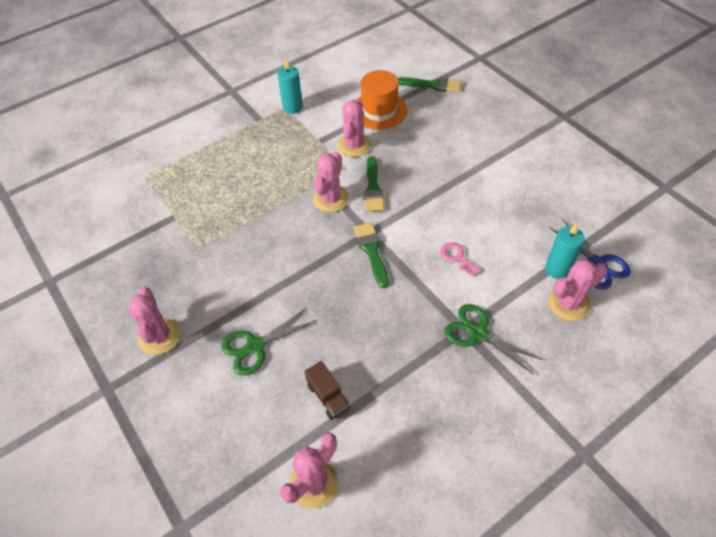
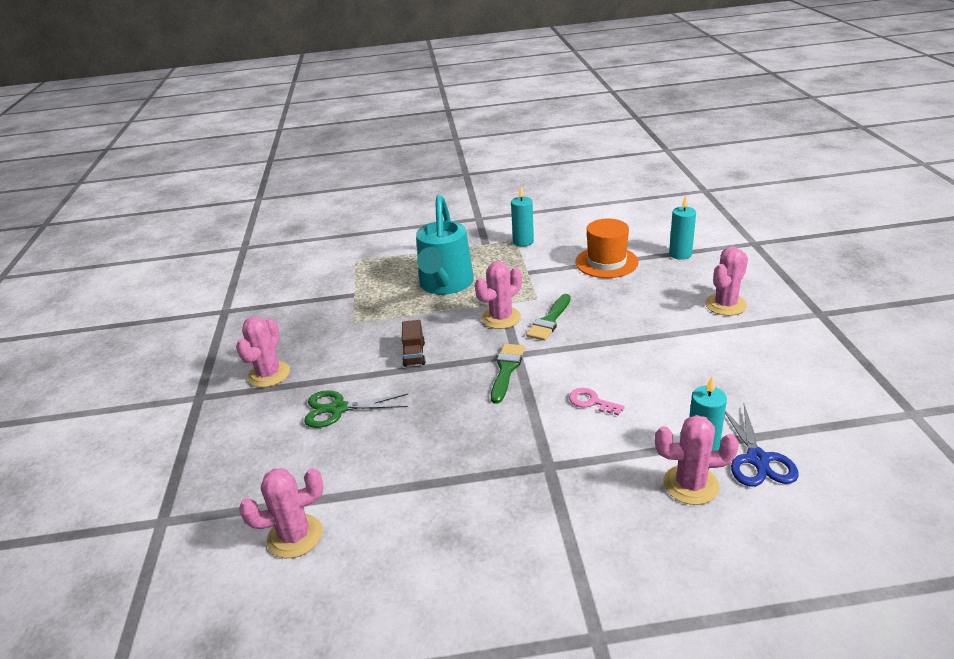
camera: 30 degrees right, 20 degrees down
brown truck [304,361,350,420] -> brown truck moved to [402,320,426,367]
pink cactus [337,99,371,157] -> pink cactus moved to [705,247,748,316]
green brush [398,77,461,92] -> turquoise candle [669,196,696,260]
pink key [440,242,481,277] -> pink key turned 45 degrees counterclockwise [569,388,625,416]
green scissors [444,304,543,375] -> none
none -> turquoise watering can [416,195,474,295]

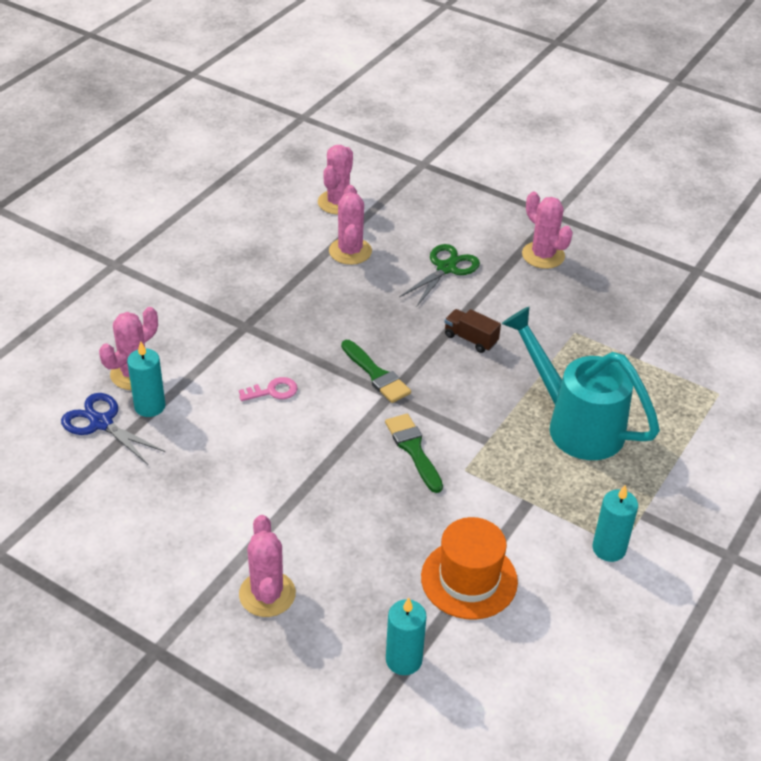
camera: 125 degrees right, 10 degrees up
pink cactus [475,261,522,329] -> pink cactus moved to [329,185,372,265]

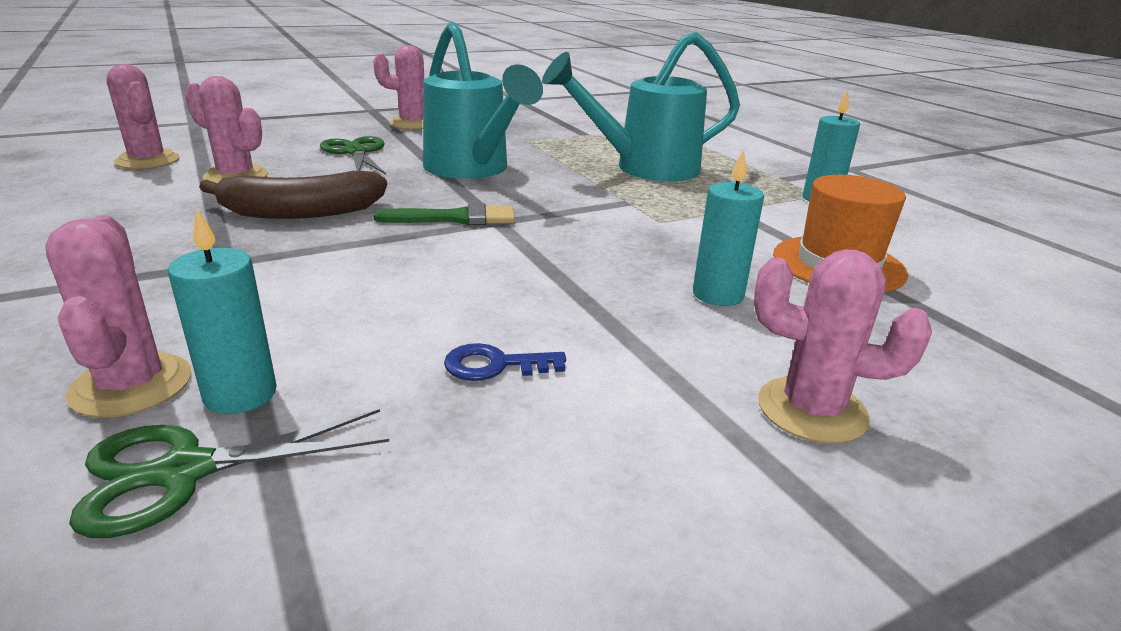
camera: 60 degrees left, 15 degrees down
blue scissors [61,393,166,465] -> green scissors [69,409,389,538]
pink key [239,377,298,401] -> none
green brush [385,413,443,493] -> none
turquoise candle [386,597,427,675] -> turquoise candle moved to [693,149,764,306]
brown truck [444,309,501,353] -> turquoise watering can [423,22,543,179]
none -> brown banana [199,171,387,219]
none -> blue key [444,343,566,381]

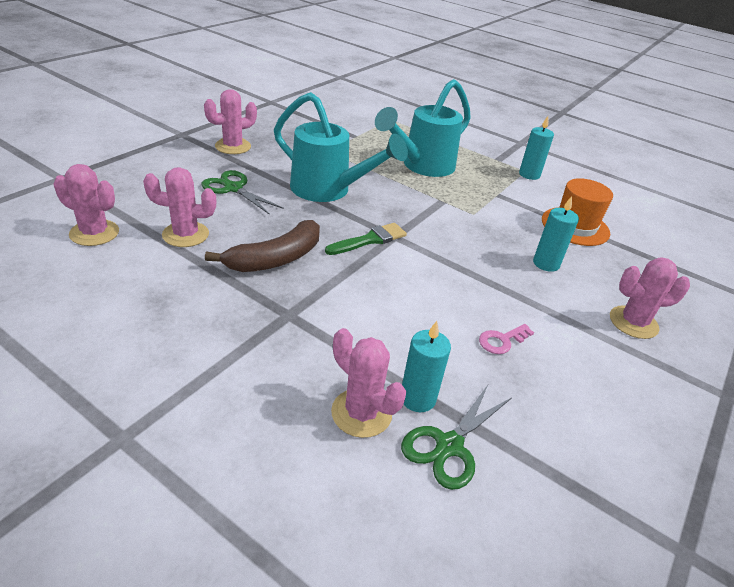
camera: 30 degrees left, 10 degrees up
blue key [444,343,566,381] -> pink key [479,324,534,354]

